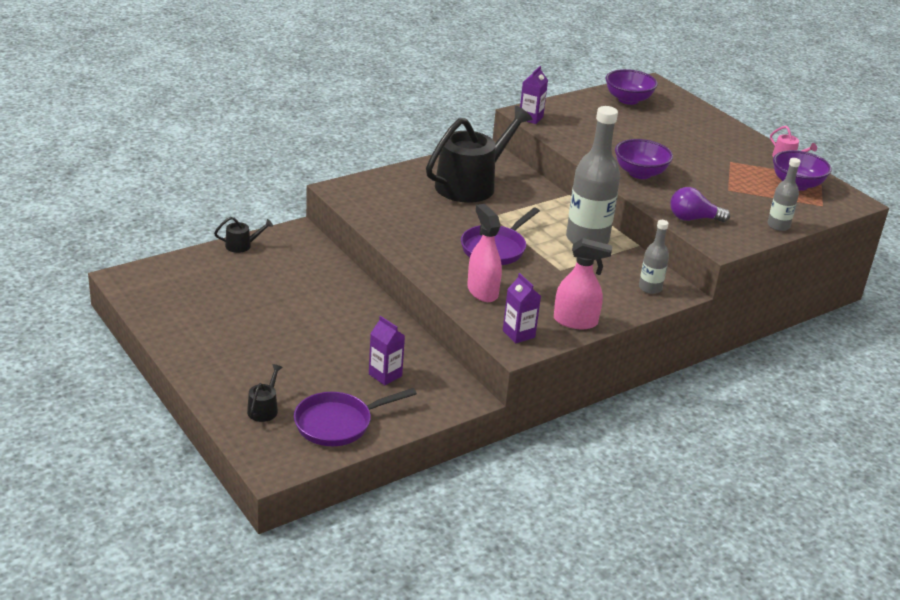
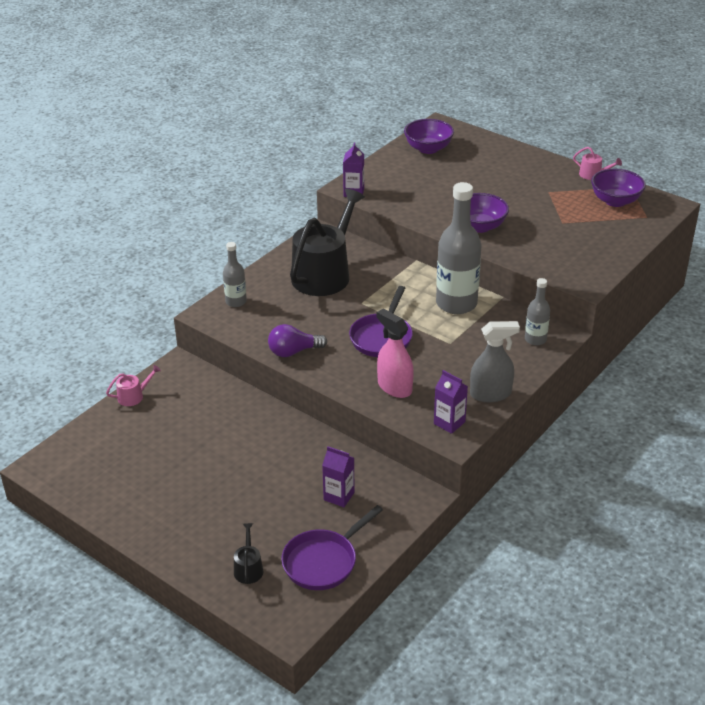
camera: 15 degrees left, 5 degrees up
black watering can [214,217,273,253] -> pink watering can [106,365,161,406]
pink spray bottle [554,238,612,329] -> grey spray bottle [470,321,520,402]
purple light bulb [670,187,730,222] -> purple light bulb moved to [268,324,327,357]
grey bottle [767,158,801,231] -> grey bottle moved to [223,242,247,307]

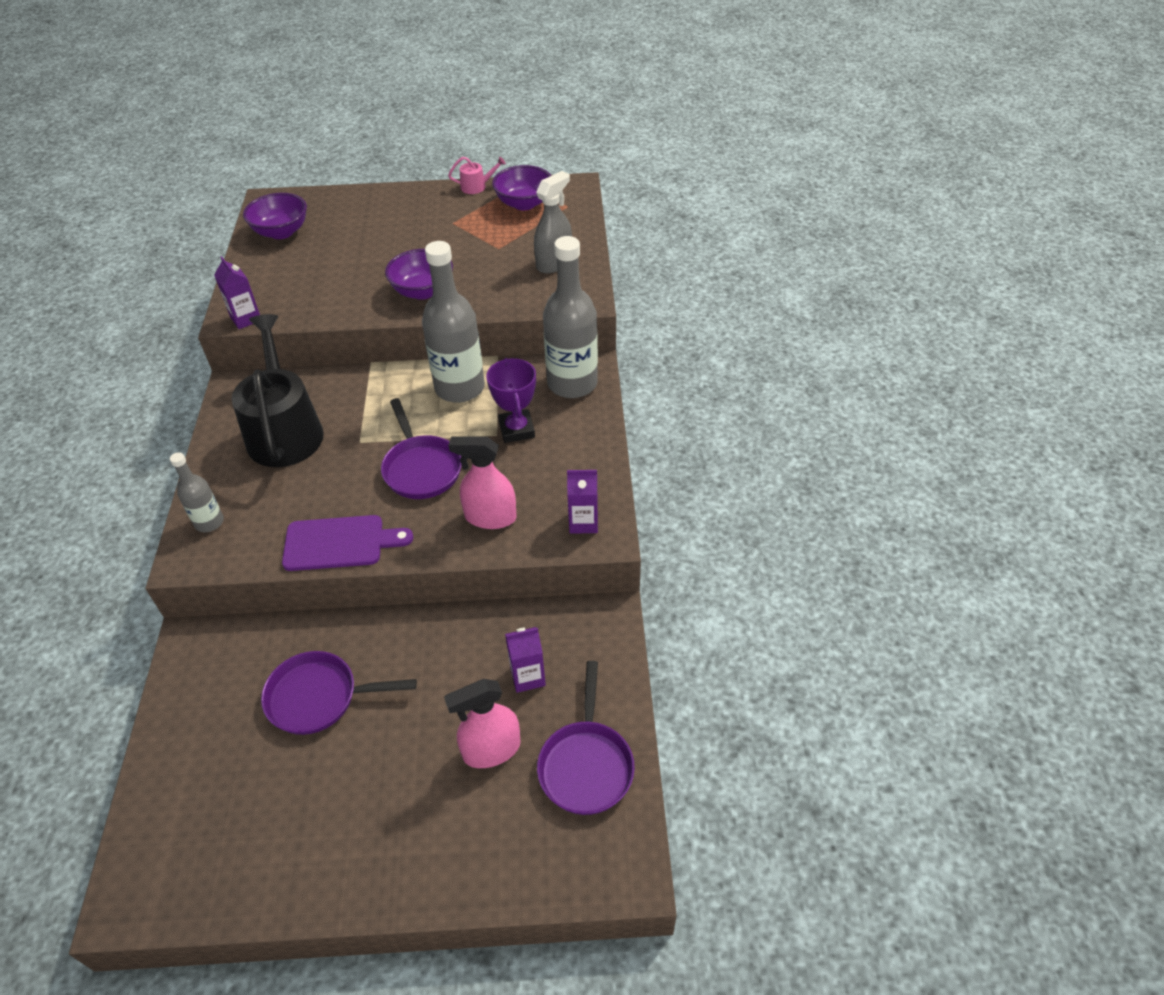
camera: 40 degrees left, 10 degrees up
pink watering can [106,365,161,406] -> none
black watering can [234,523,263,584] -> none
purple light bulb [268,324,327,357] -> purple cutting board [282,515,413,571]
grey spray bottle [470,321,520,402] -> grey spray bottle moved to [534,171,572,274]
grey bottle [525,278,550,345] -> grey bottle [543,236,598,398], size x1.95
none -> purple pan [261,651,417,735]
none -> pink spray bottle [444,679,520,768]
none -> purple trophy [486,358,536,443]

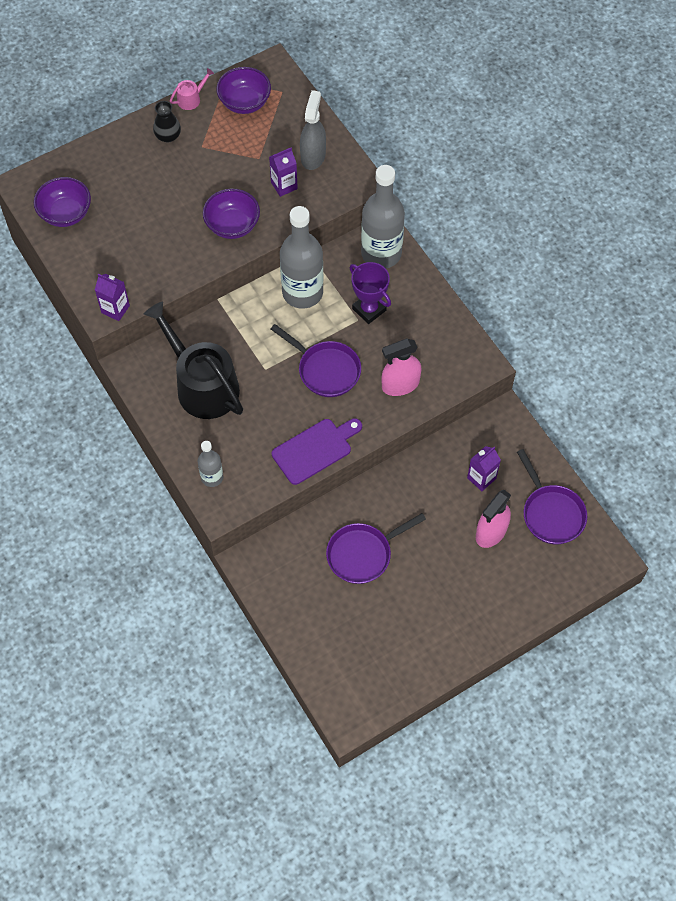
camera: 30 degrees left, 15 degrees up
purple carton [567,470,598,534] -> purple carton moved to [269,148,298,197]
none -> black vase [153,101,181,142]

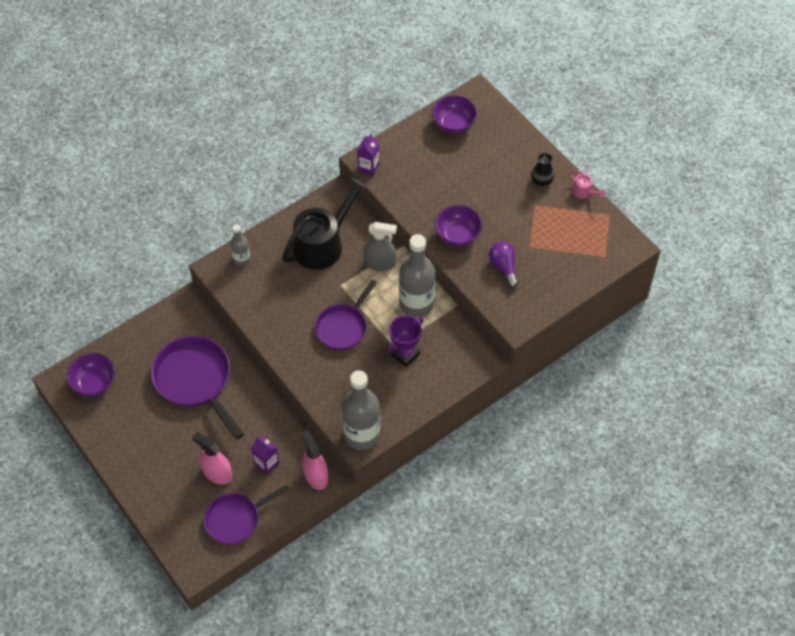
camera: 85 degrees right, 5 degrees down
purple bowl [216,67,271,114] -> purple bowl moved to [67,353,115,397]
purple carton [269,148,298,197] -> purple light bulb [489,242,518,288]
purple cutting board [272,418,362,485] -> none
grey spray bottle [300,90,326,170] -> grey spray bottle moved to [363,222,397,271]
purple pan [326,513,426,584] -> purple pan [151,336,244,440], size x1.53
grey bottle [361,165,405,268] -> grey bottle moved to [341,370,380,450]
pink spray bottle [381,338,422,396] -> pink spray bottle moved to [301,430,328,490]

